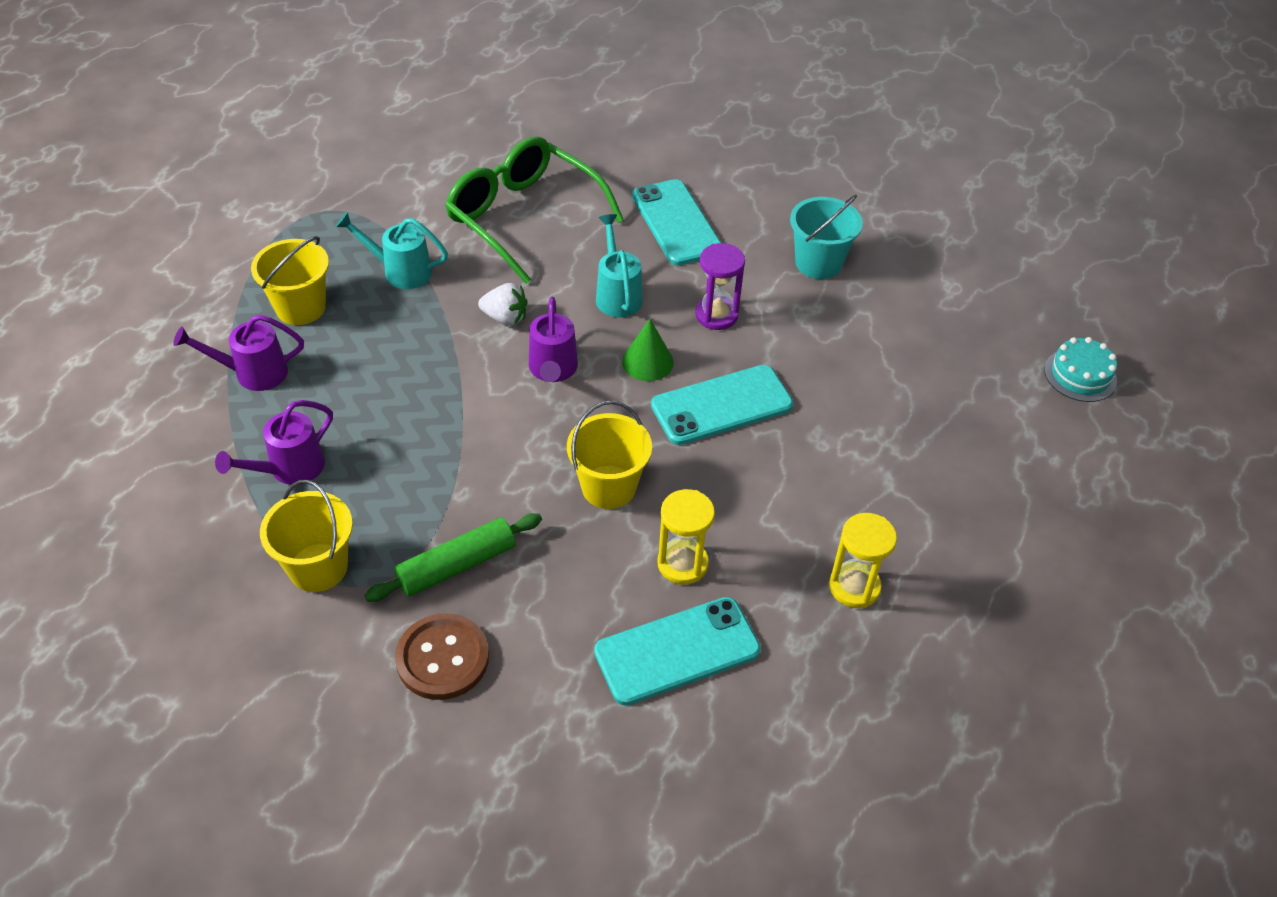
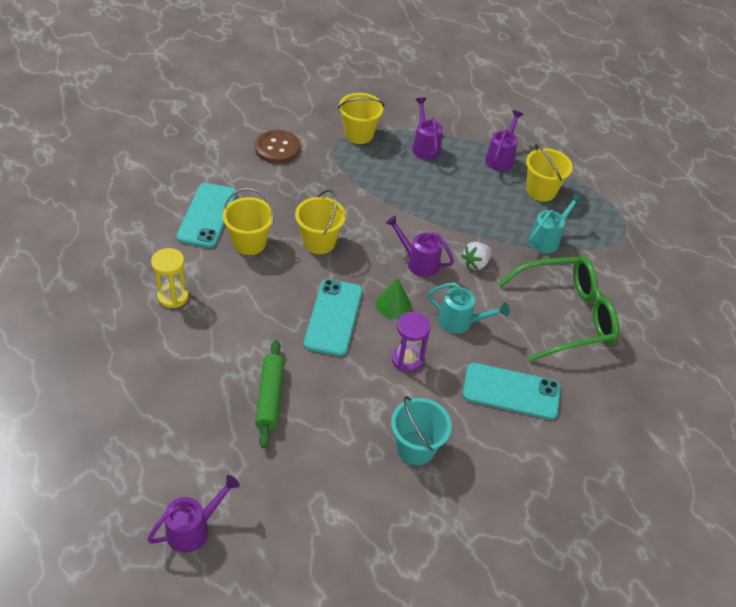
camera: 120 degrees right, 0 degrees up
green rolling pin [364,513,542,602] -> green rolling pin moved to [255,340,285,448]
yellow hourglass [658,489,715,584] -> yellow bucket [223,188,274,255]
turquoise cake [1044,337,1117,402] -> purple watering can [147,475,240,553]

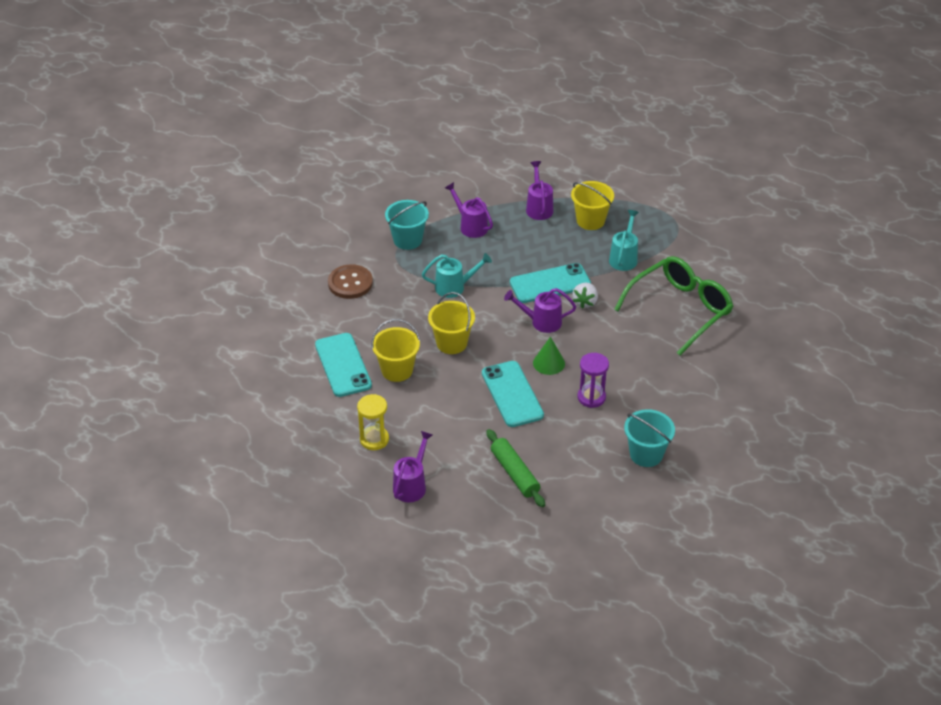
camera: 25 degrees left, 5 degrees down
purple watering can [147,475,240,553] -> purple watering can moved to [393,431,433,502]
yellow bucket [338,93,384,144] -> turquoise bucket [385,200,429,250]
turquoise watering can [428,282,510,334] -> turquoise watering can moved to [422,253,492,298]
turquoise phone [462,363,561,420] -> turquoise phone moved to [510,263,591,303]

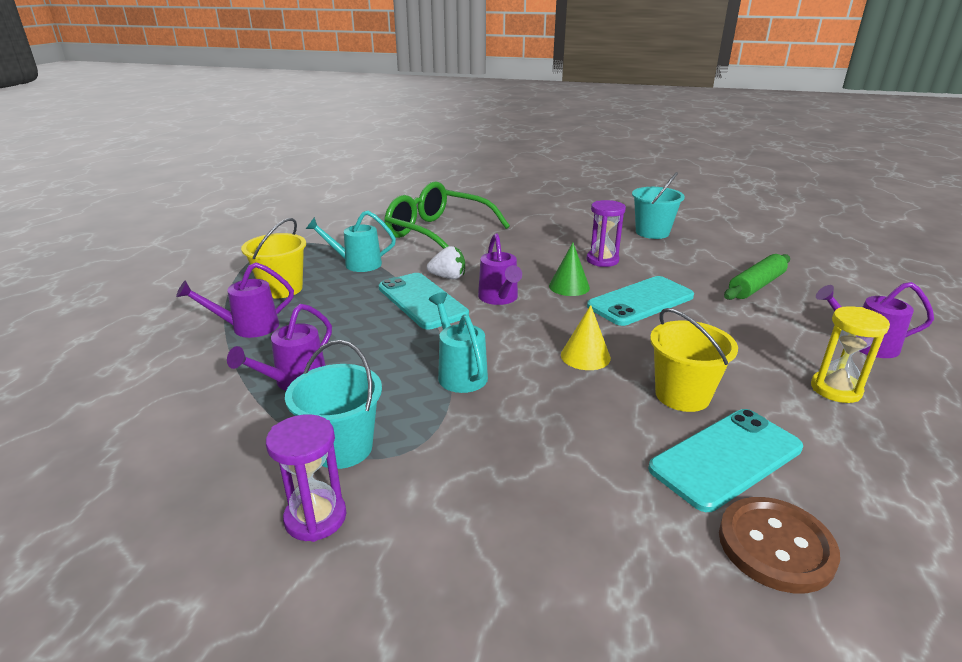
camera: 105 degrees left, 15 degrees down
brown button [328,264,373,299] -> brown button moved to [719,497,840,593]
yellow bucket [428,292,475,354] -> yellow cone [561,305,611,370]
none -> purple hourglass [266,414,346,542]

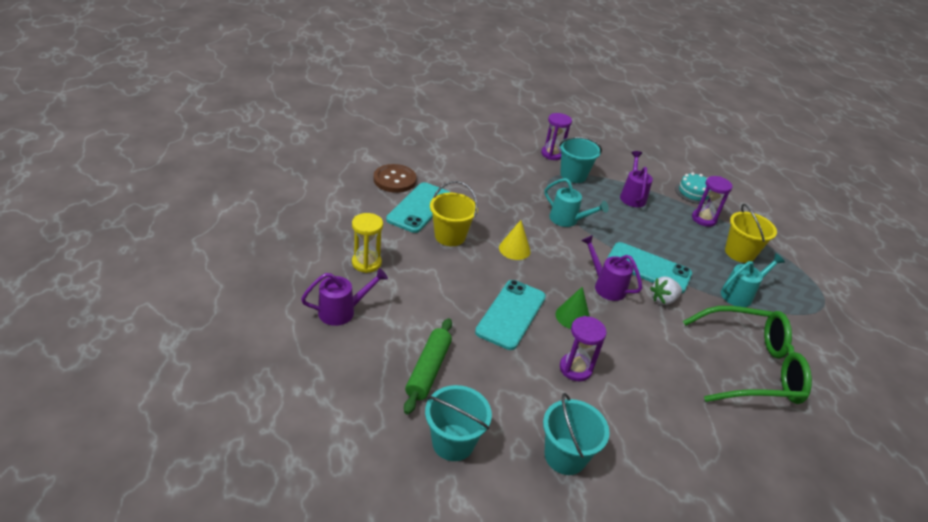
camera: 145 degrees right, 10 degrees up
purple watering can [176,262,294,338] -> purple hourglass [692,176,733,227]
none -> turquoise bucket [425,385,492,461]
none -> turquoise cake [675,172,709,204]

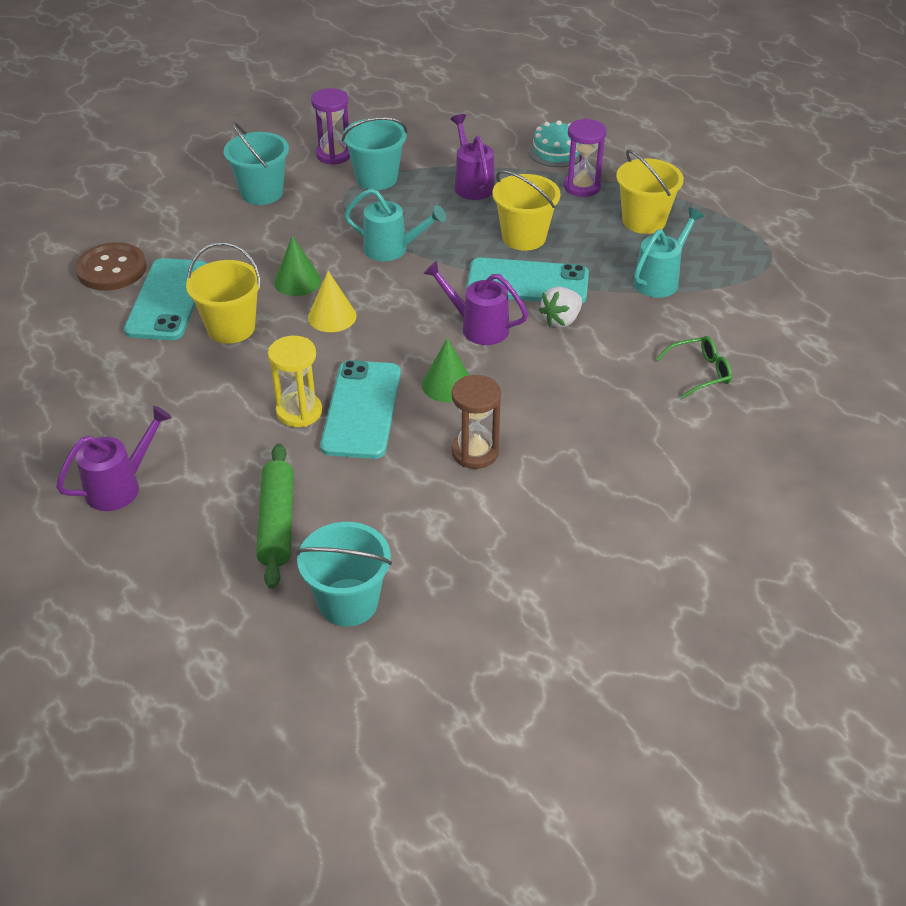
camera: 15 degrees left, 5 degrees up
yellow hourglass [352,213,383,273] -> yellow hourglass moved to [268,336,322,427]
turquoise bucket [543,393,610,475] -> turquoise bucket moved to [224,121,289,205]
purple hourglass [560,316,607,381] -> brown hourglass [451,375,501,469]
green glasses [683,306,812,404] -> green glasses [656,336,732,399], size x0.42
none -> green cone [274,236,321,296]
none -> yellow bucket [492,170,560,251]

